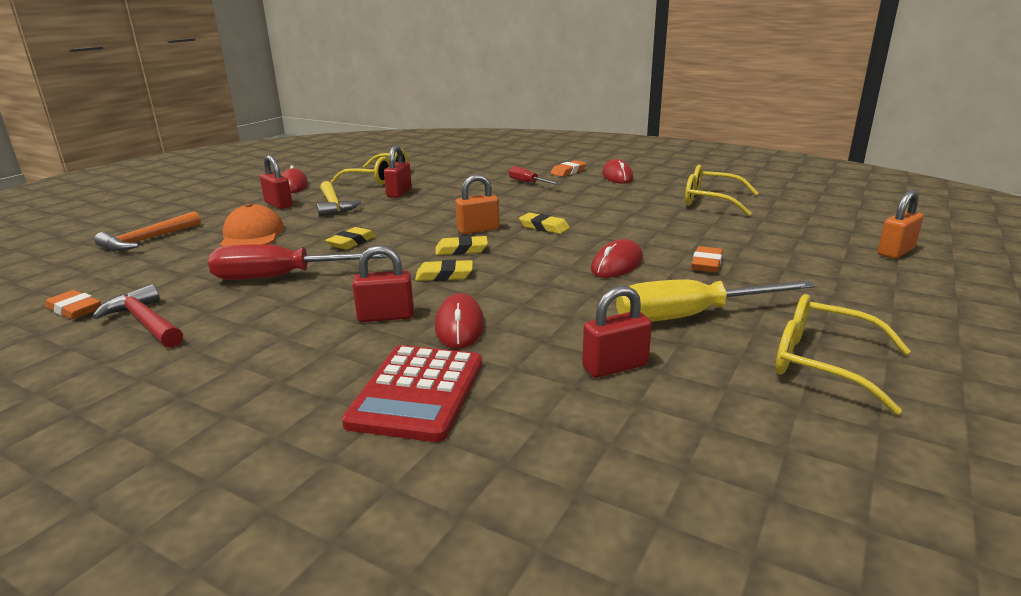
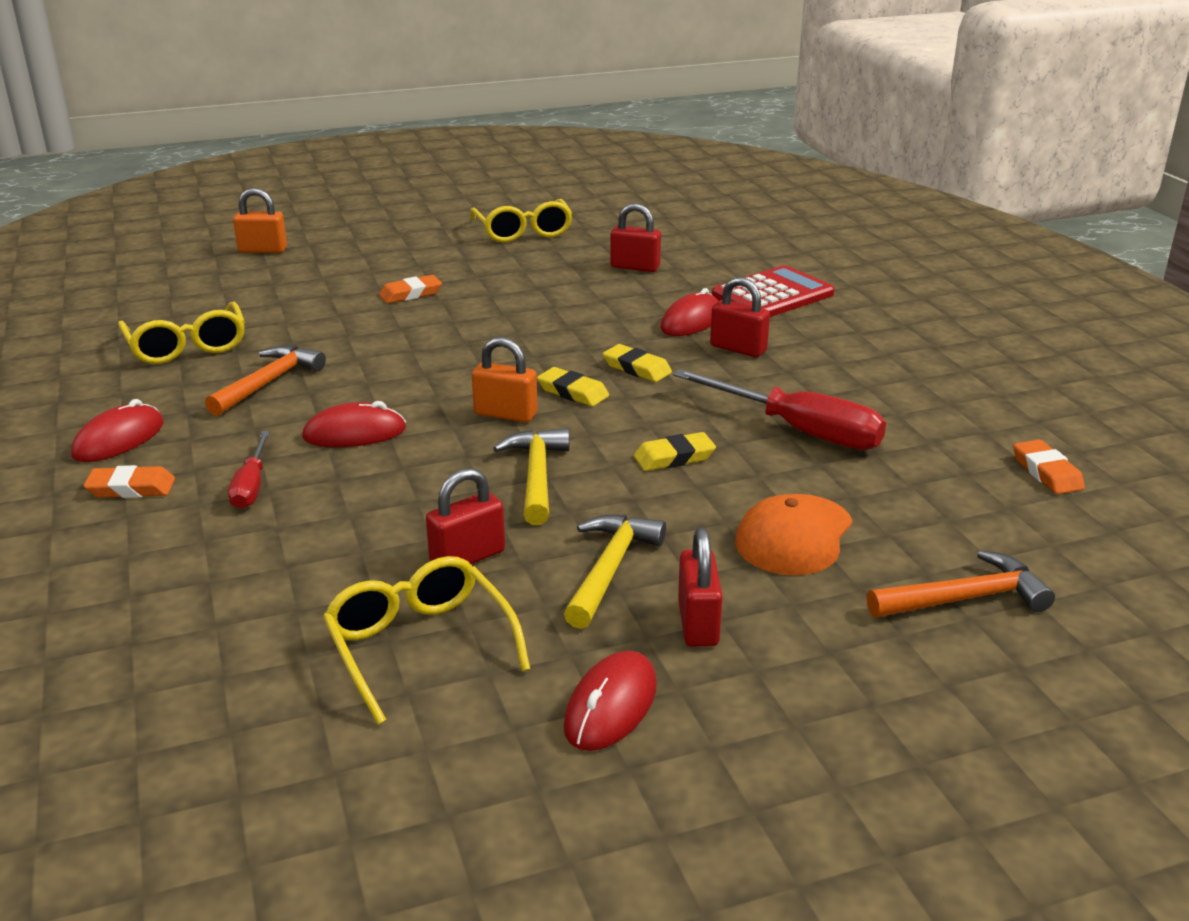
camera: 140 degrees left, 5 degrees up
red hammer [92,284,183,348] -> none
yellow eraser [519,213,570,234] -> none
red mouse [591,239,643,278] -> red mouse moved to [302,401,406,447]
yellow screwdriver [616,279,816,322] -> none
none -> orange hammer [205,346,326,416]
none -> yellow hammer [493,428,569,525]

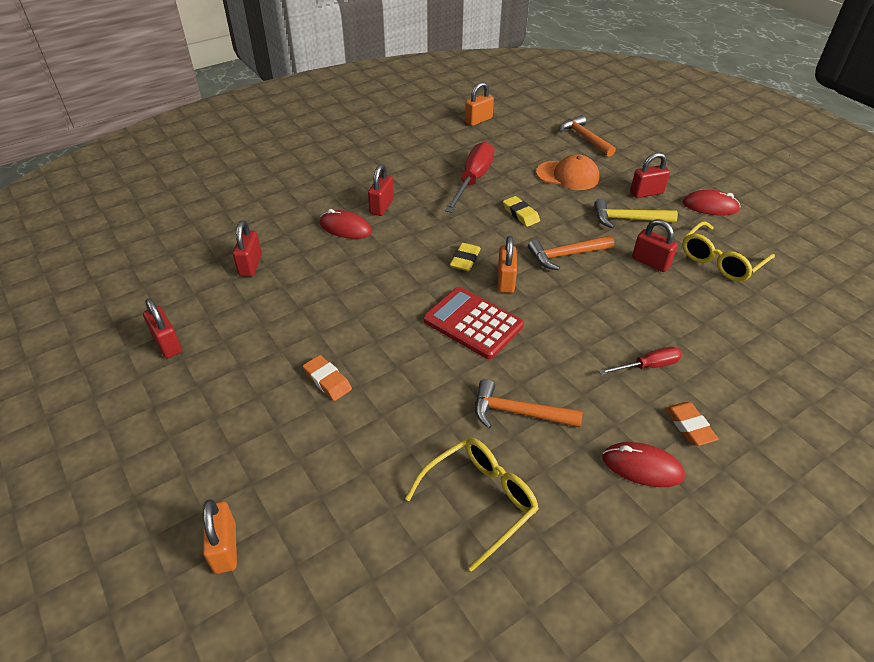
camera: 105 degrees left, 15 degrees up
red mouse [302,401,406,447] -> none
yellow glasses [470,199,573,242] -> red padlock [143,298,182,358]
yellow hammer [493,428,569,525] -> orange hammer [528,235,614,270]
yellow eraser [603,344,672,382] -> none
red calculator [712,265,835,317] -> red calculator moved to [423,287,524,359]
orange eraser [1013,439,1085,494] -> orange padlock [465,82,494,126]

